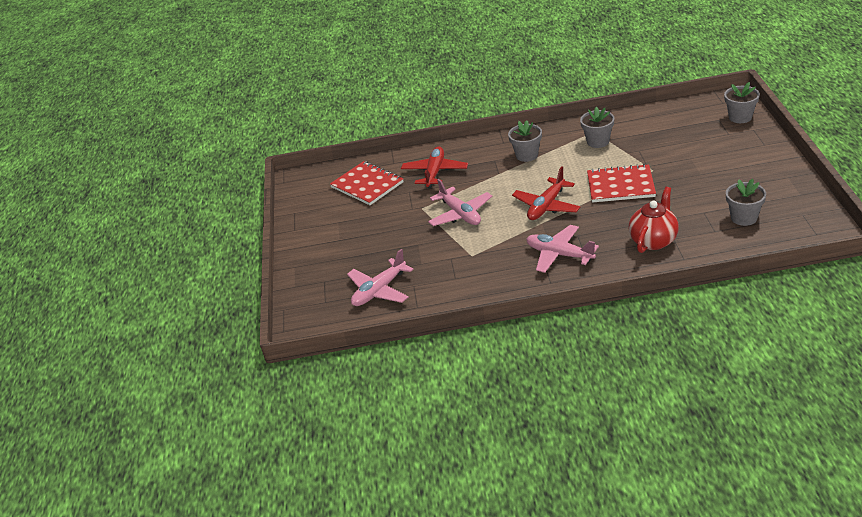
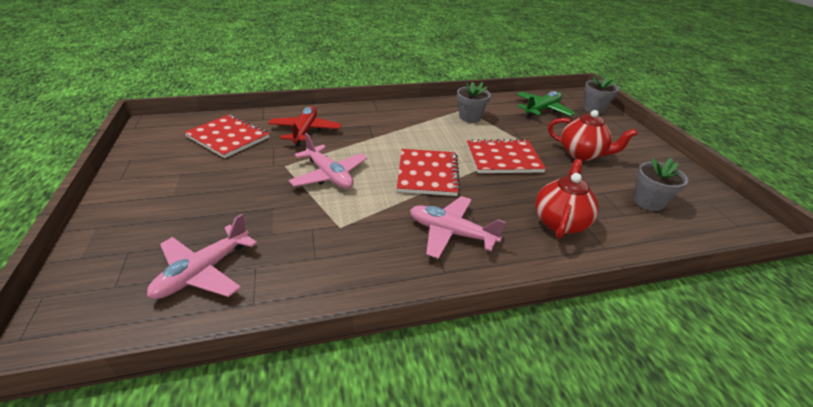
camera: 15 degrees left, 0 degrees up
grey flower pot [508,120,542,162] -> none
red plane [512,167,581,220] -> red notebook [397,149,460,196]
none -> green plane [517,91,575,117]
none -> red teapot [548,110,638,161]

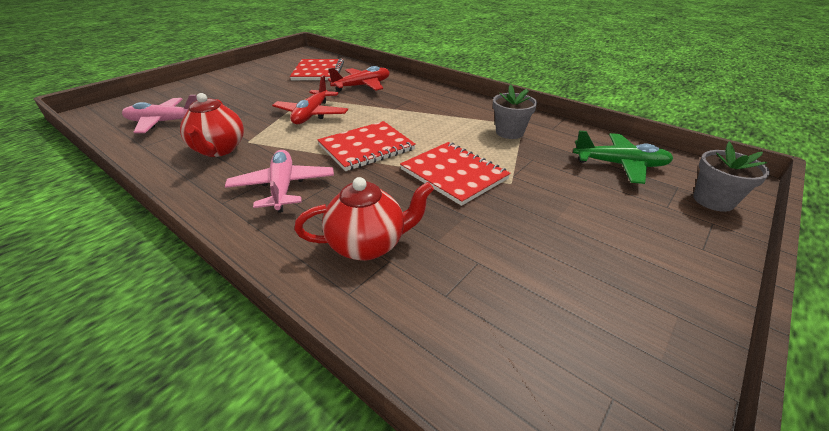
camera: 55 degrees right, 0 degrees up
pink plane [289,133,367,189] -> red plane [272,75,348,124]
red teapot [548,110,638,161] -> red teapot moved to [180,93,244,157]
grey flower pot [634,158,688,211] -> none

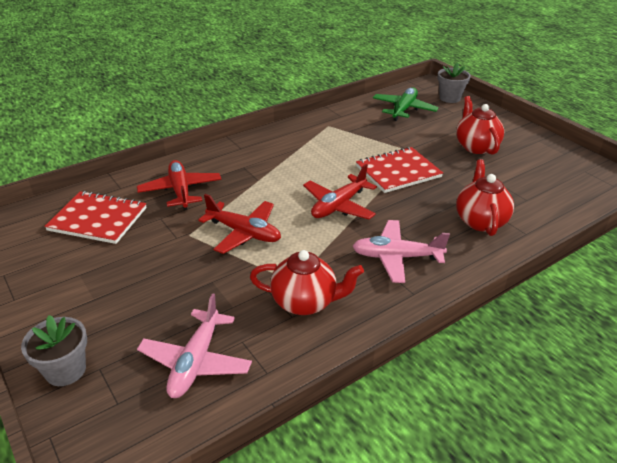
camera: 75 degrees left, 0 degrees up
red notebook [317,121,416,171] -> red plane [303,164,377,219]
grey flower pot [493,84,537,139] -> grey flower pot moved to [21,315,87,386]
none -> red teapot [456,96,504,155]

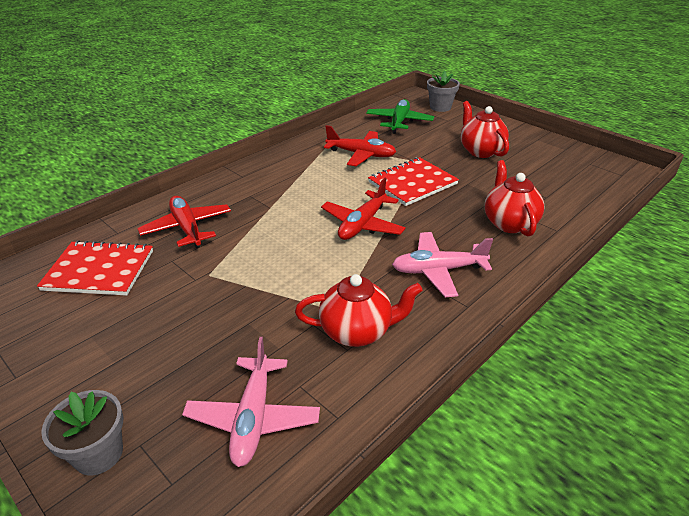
camera: 10 degrees left, 0 degrees up
red plane [198,194,281,254] -> red plane moved to [324,125,396,166]

